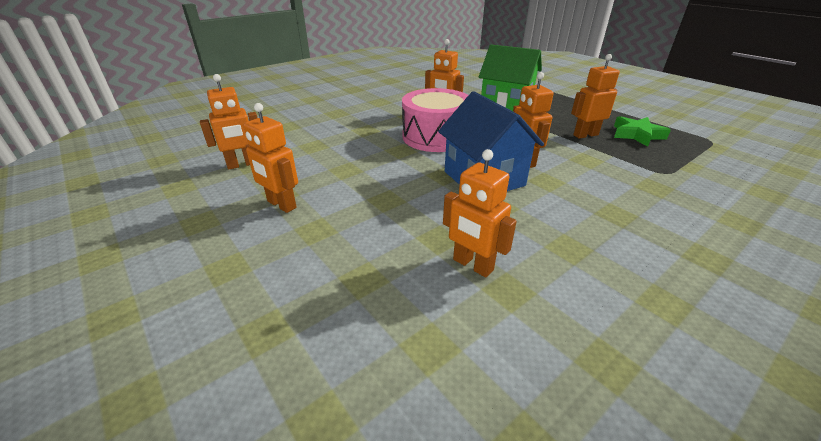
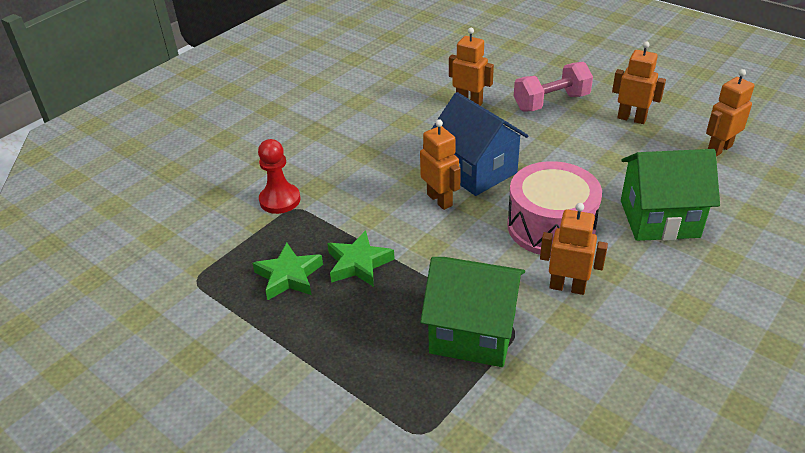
camera: 170 degrees right, 5 degrees up
orange robot [571,54,620,139] -> green star [327,230,395,287]
none -> red pawn [258,139,300,214]
none -> pink dumbbell [514,62,593,111]
none -> green house [621,149,720,241]

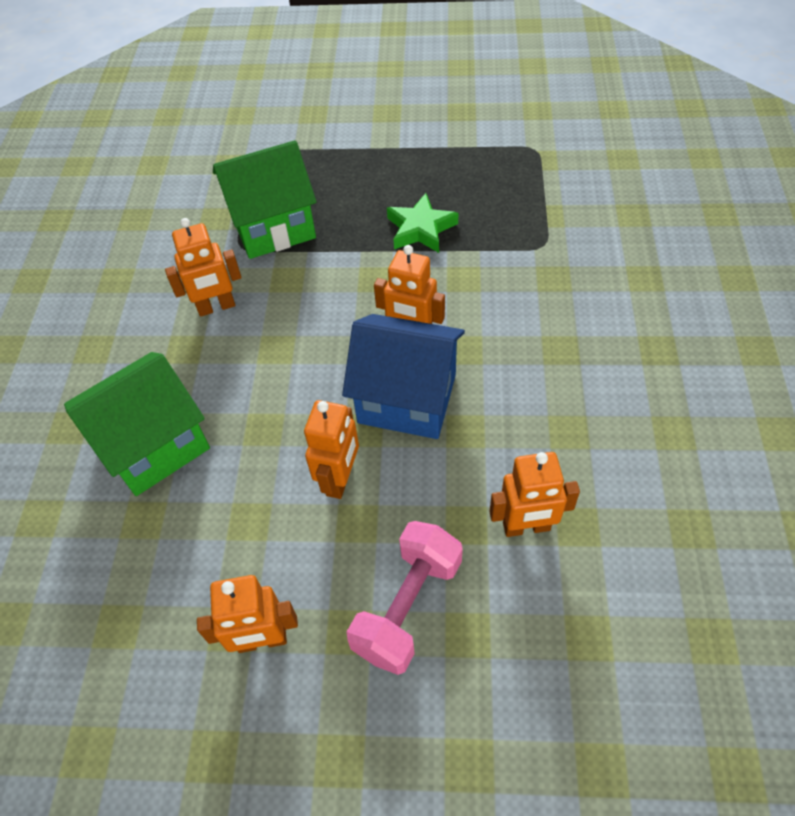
camera: 145 degrees right, 15 degrees up
green star [252,243,323,300] -> none
red pawn [258,139,300,214] -> none
pink drum [507,161,602,256] -> none
orange robot [706,69,754,157] -> orange robot moved to [304,400,359,499]

